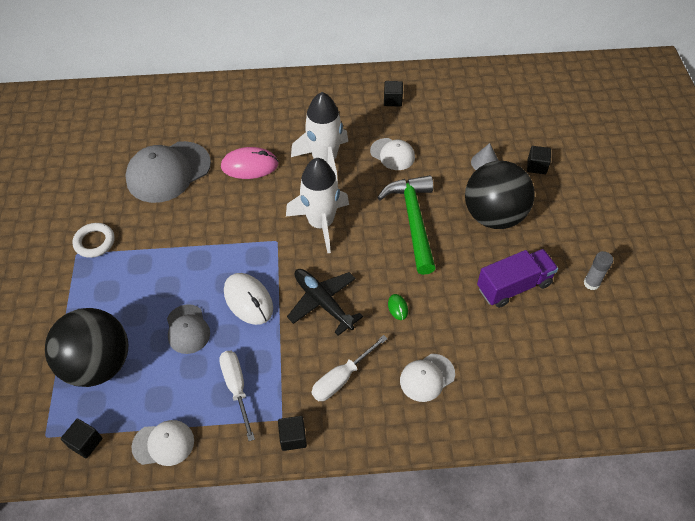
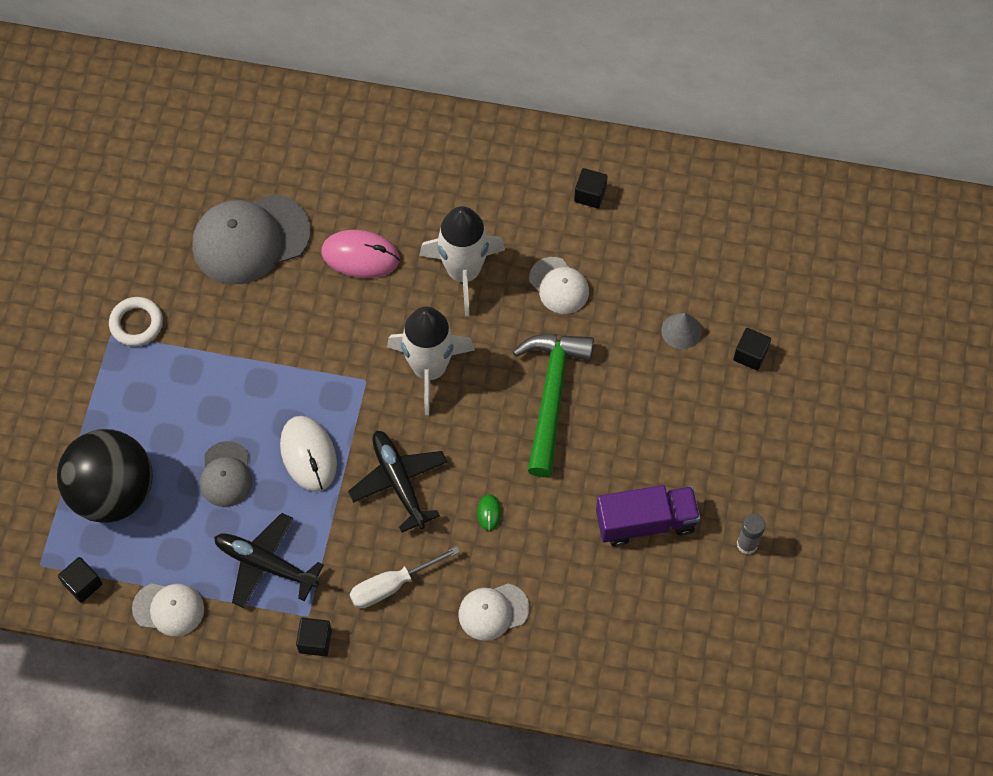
camera: 15 degrees right, 10 degrees up
white screwdriver [219,351,255,441] -> black plane [214,513,324,608]
black ball [465,161,535,229] -> none

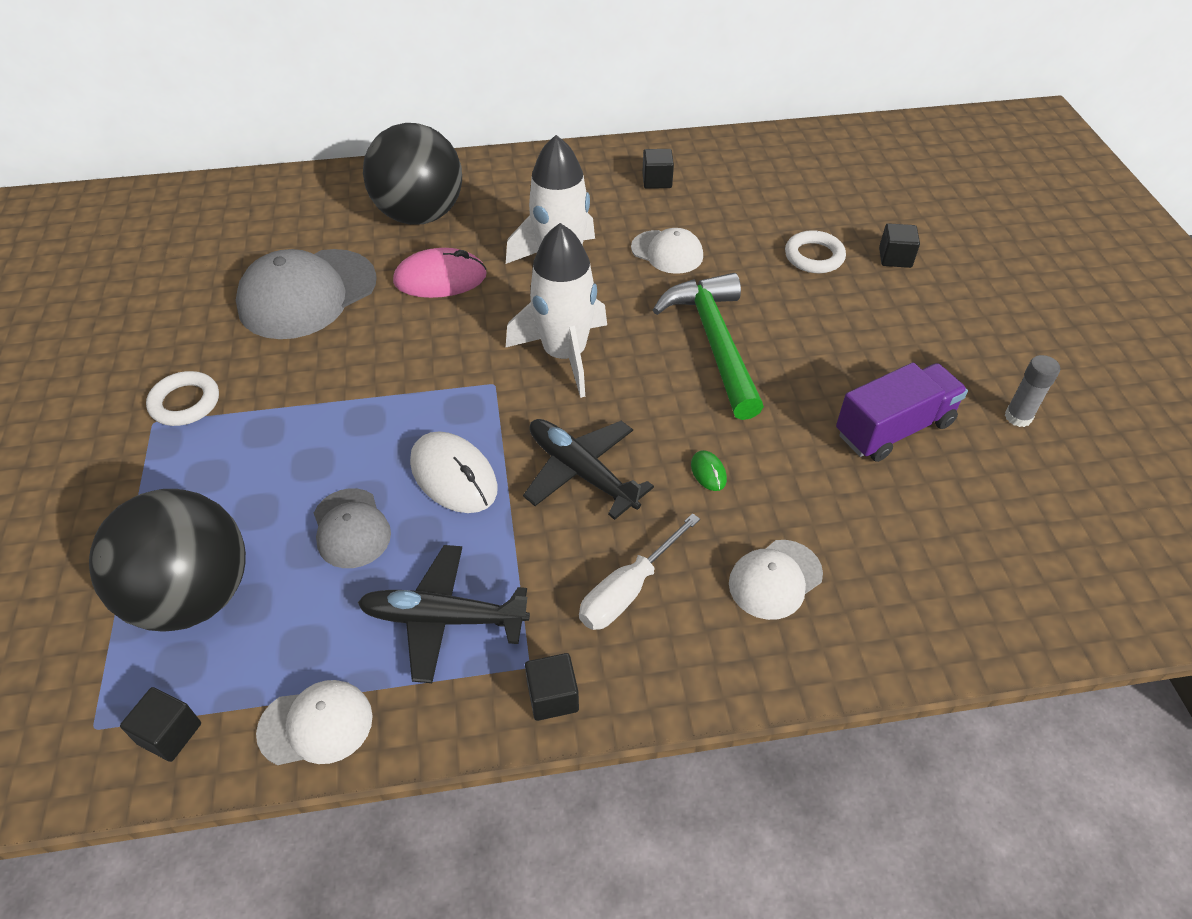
camera: 20 degrees left, 15 degrees down
grey cone [661,313,702,349] -> white ring [785,230,846,273]
none -> black ball [363,123,462,225]

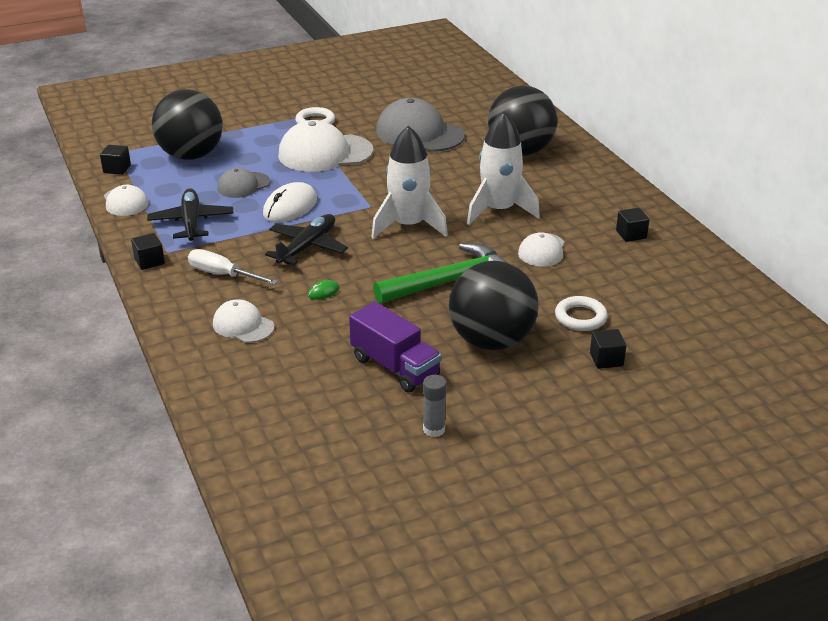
camera: 75 degrees right, 15 degrees down
pink mouse [393,248,487,298] -> none
none -> white cap [278,120,373,172]
none -> black ball [449,260,539,350]

